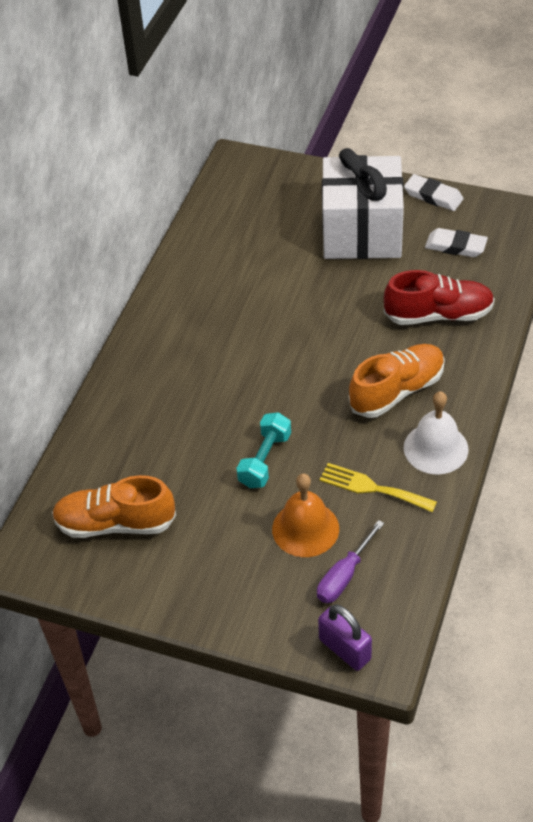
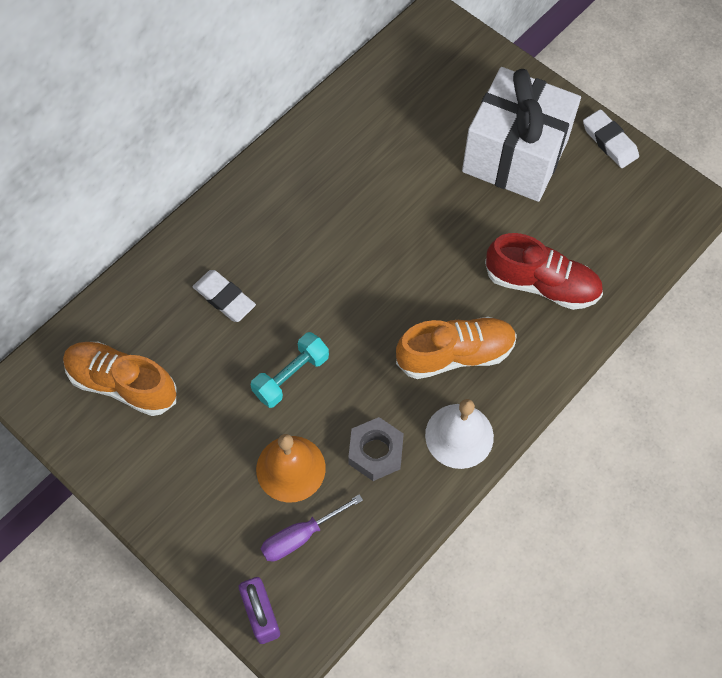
camera: 20 degrees right, 15 degrees up
yellow fork [319,463,437,512] -> grey nut [348,417,404,481]
white eraser [425,228,488,257] -> white eraser moved to [193,270,256,322]

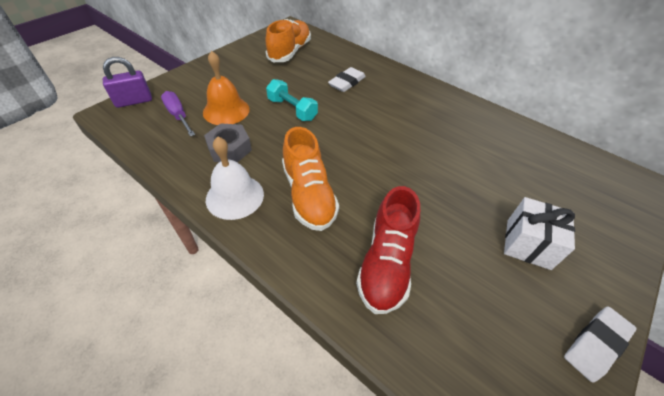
camera: 85 degrees right, 15 degrees down
white gift [462,67,581,202] -> white gift [504,197,575,270], size x0.54

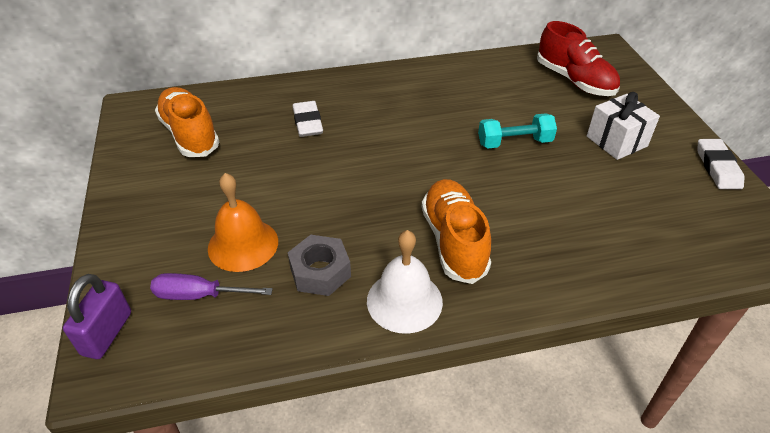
camera: 50 degrees left, 5 degrees down
turquoise dumbbell [266,79,318,121] -> turquoise dumbbell moved to [478,113,557,148]
orange shoe [282,127,339,231] -> orange shoe turned 120 degrees counterclockwise [422,179,491,284]
red shoe [356,186,420,314] -> red shoe moved to [537,21,620,96]

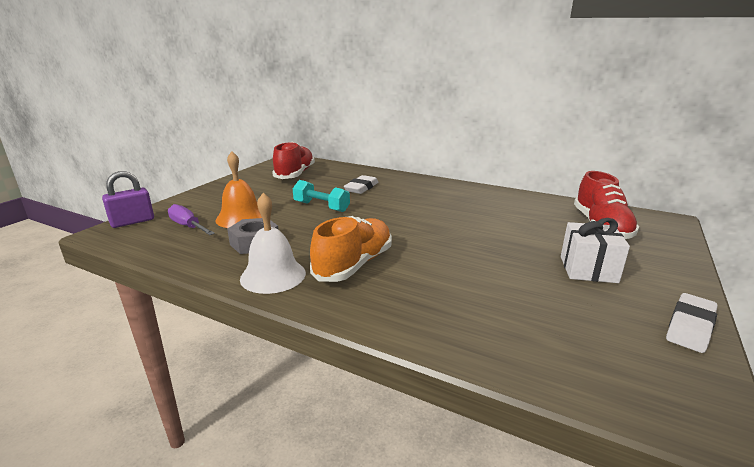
camera: 40 degrees right, 20 degrees down
orange shoe [155,87,220,157] -> red shoe [272,142,315,179]
turquoise dumbbell [478,113,557,148] -> turquoise dumbbell moved to [293,180,350,212]

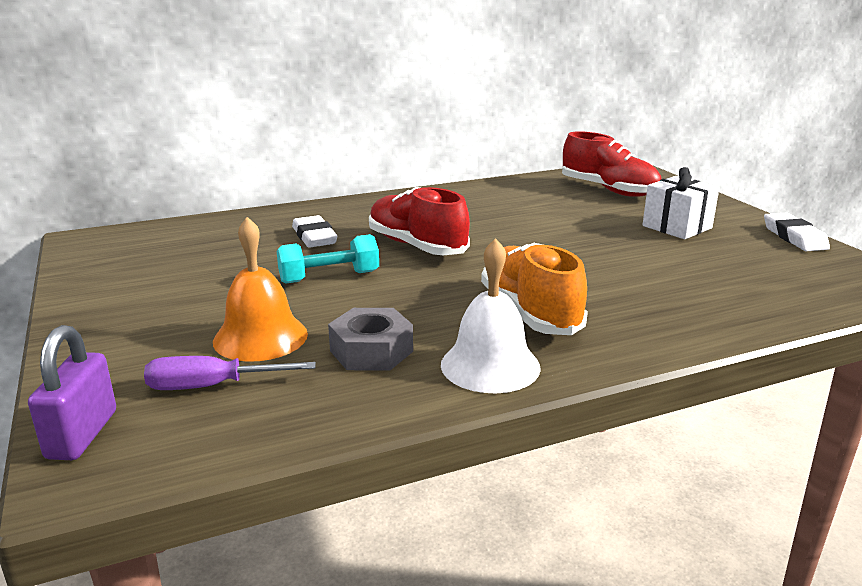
camera: 50 degrees left, 0 degrees up
red shoe [272,142,315,179] -> red shoe moved to [369,187,470,255]

